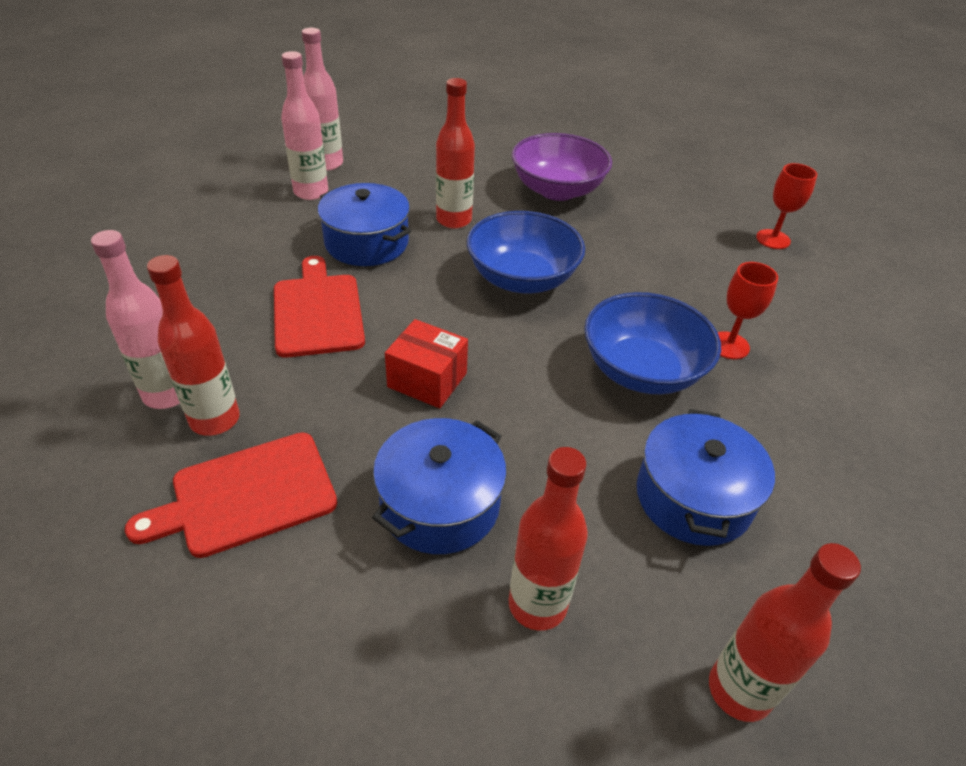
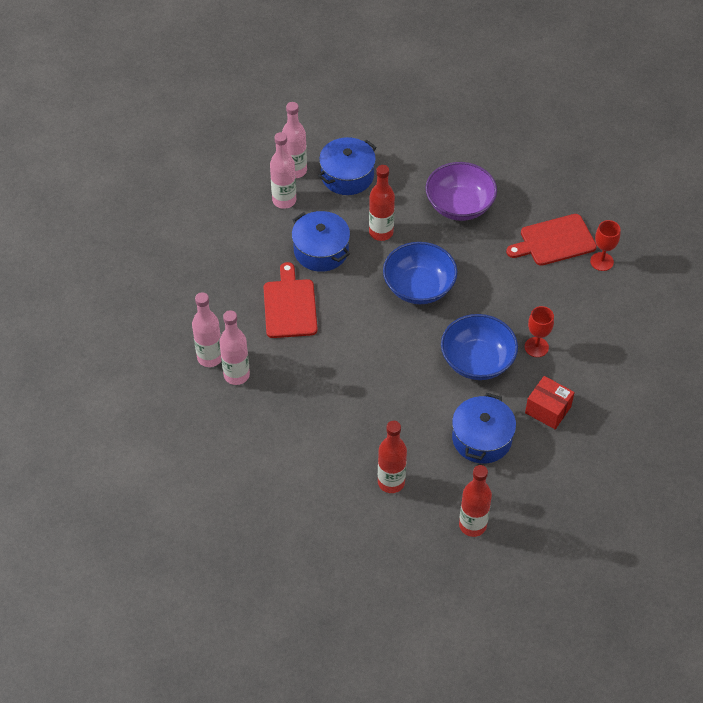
camera: 10 degrees right, 10 degrees up
red cutting board [125,432,337,558] -> red cutting board moved to [506,214,597,266]
red bottle [147,255,240,436] -> pink bottle [219,310,250,385]
blue pot [372,418,507,554] -> blue pot moved to [318,137,377,195]
red box [385,319,468,408] -> red box moved to [525,376,575,429]

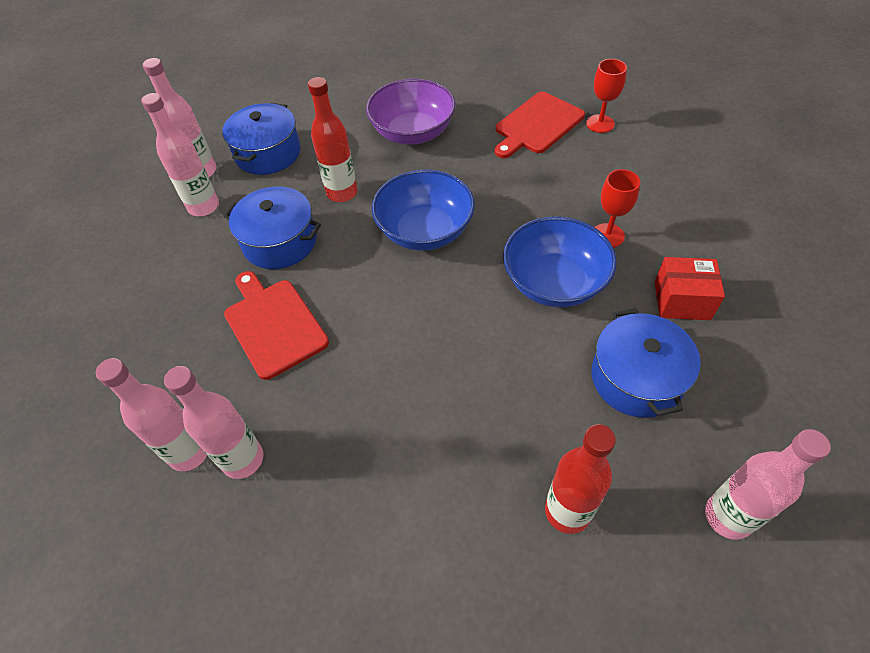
camera: 25 degrees left, 0 degrees up
red bottle [459,465,492,537] -> pink bottle [705,429,831,540]

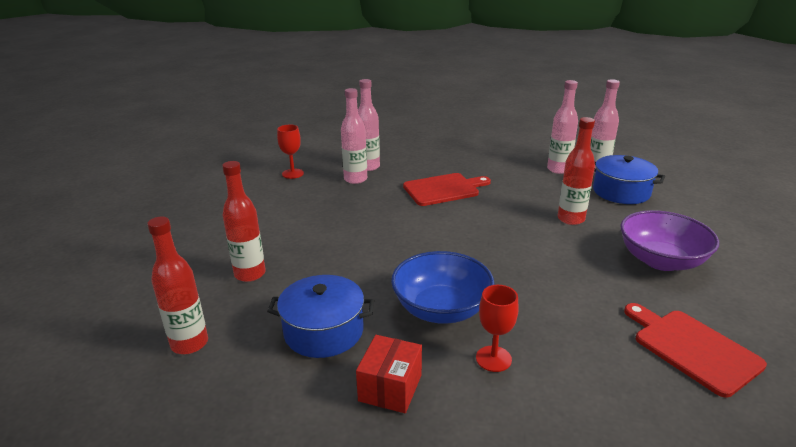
camera: 100 degrees right, 25 degrees down
blue pot [224,187,321,269] -> none
blue bowl [371,169,475,251] -> none
red goblet [586,59,627,133] -> red goblet moved to [277,125,304,179]
pink bottle [705,429,831,540] -> red bottle [147,216,208,354]

